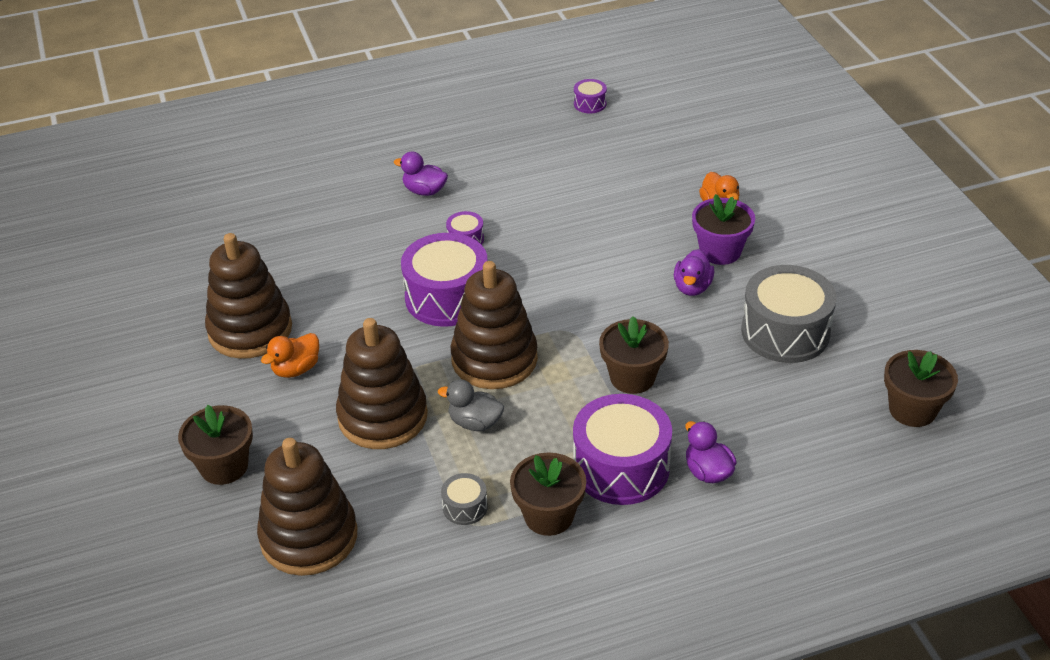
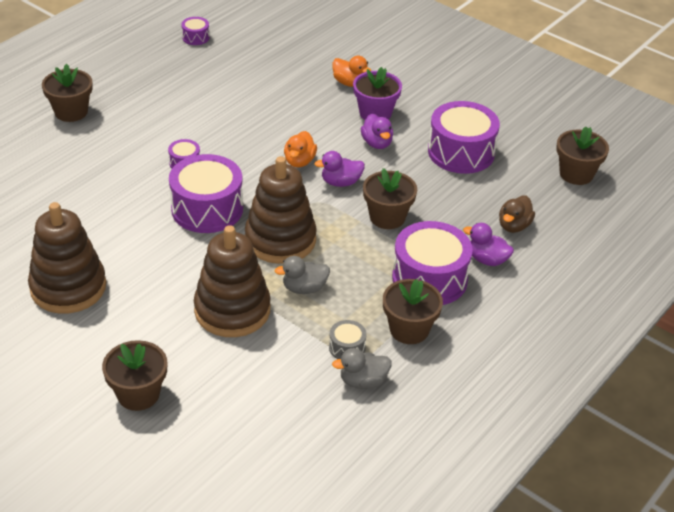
camera: 35 degrees left, 0 degrees up
brown stacking toy [257,438,357,576] -> none
orange duck [261,333,319,378] -> orange duck moved to [284,131,317,167]
purple duck [394,152,448,196] -> purple duck moved to [315,151,365,187]
grey drum [741,265,837,363] -> purple drum [428,101,500,174]
none -> brown flower pot [42,64,93,122]
none -> grey duck [332,348,392,389]
none -> brown duck [499,196,535,233]

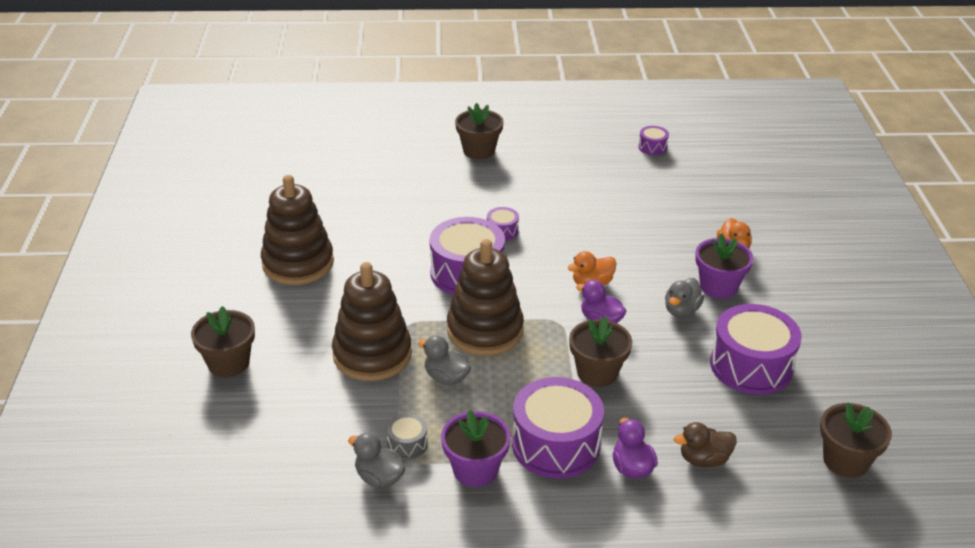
camera: 50 degrees right, 5 degrees down
purple duck [361,114,393,149] -> grey duck [665,278,704,317]
brown flower pot [383,279,443,344] -> purple flower pot [441,410,511,487]

